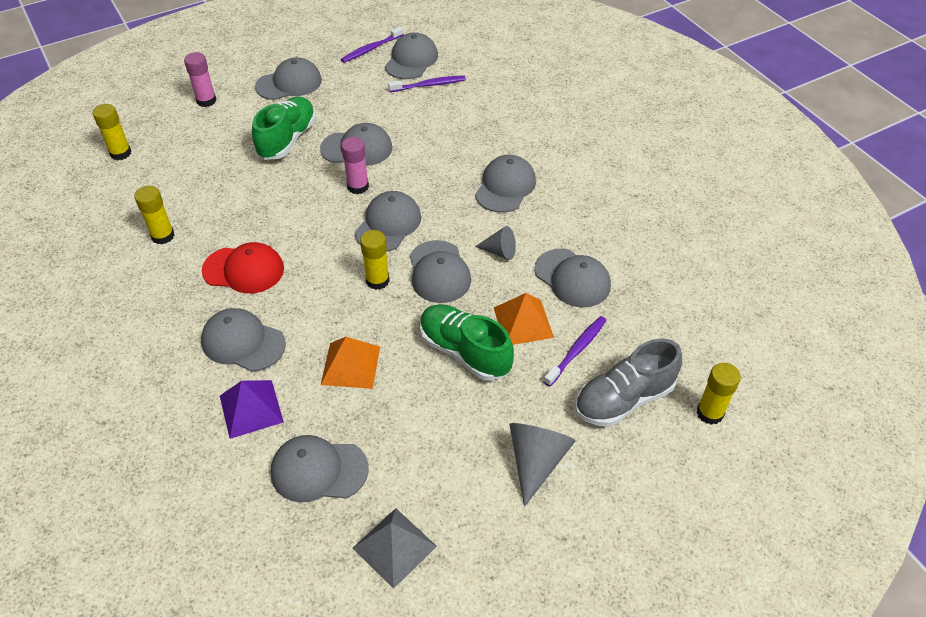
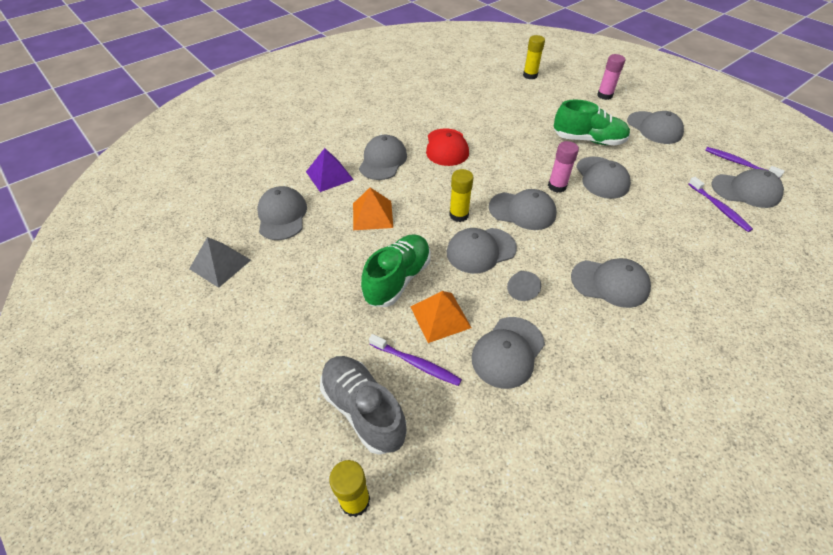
camera: 80 degrees right, 0 degrees up
yellow glue stick [134,186,175,244] -> none
grey cone [509,423,576,507] -> none

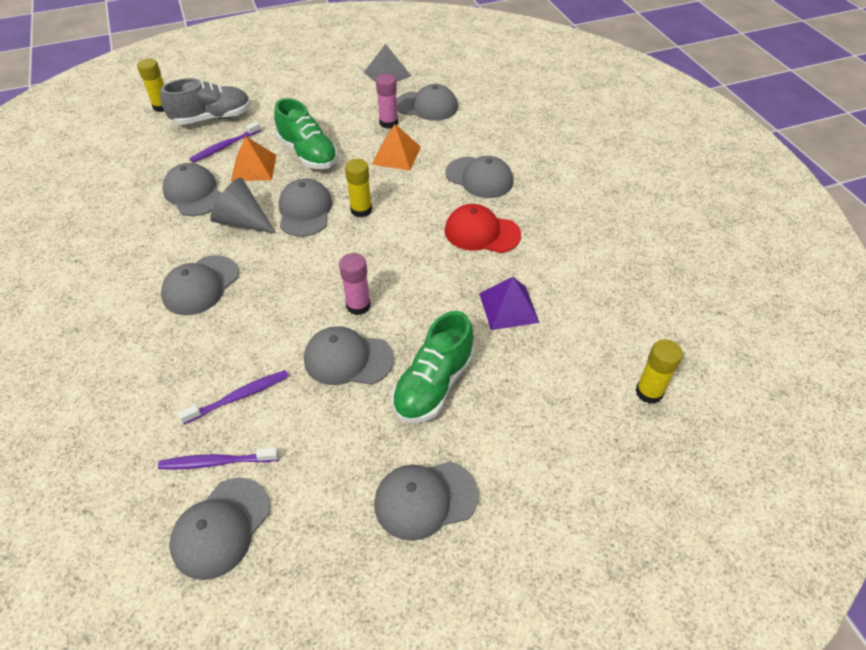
camera: 110 degrees right, 0 degrees up
purple pyramid [306,148,354,192] -> purple pyramid moved to [479,277,540,330]
grey cap [489,189,556,230] -> none
grey cone [507,271,541,301] -> grey cone [210,178,276,234], size x1.64
pink glue stick [597,54,625,100] -> pink glue stick moved to [376,74,398,129]
purple toothbrush [705,147,785,178] -> purple toothbrush moved to [178,370,289,424]

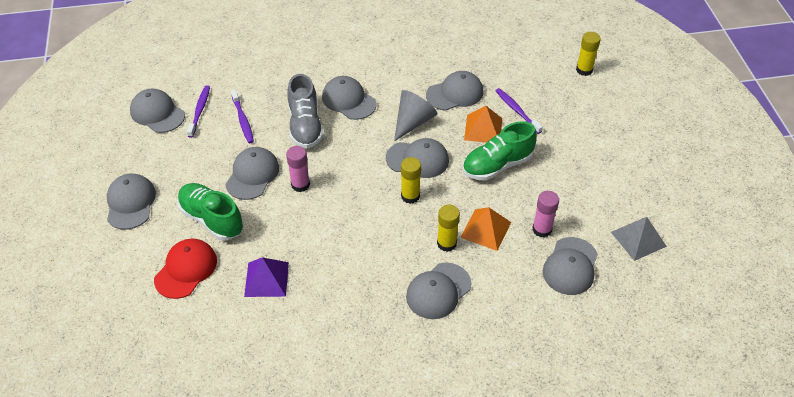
camera: 100 degrees right, 0 degrees up
grey shoe [160,78,251,125] -> grey shoe moved to [288,74,324,148]
red cap [445,204,521,253] -> red cap moved to [154,239,217,299]
yellow glue stick [635,339,683,404] -> yellow glue stick moved to [437,205,460,252]

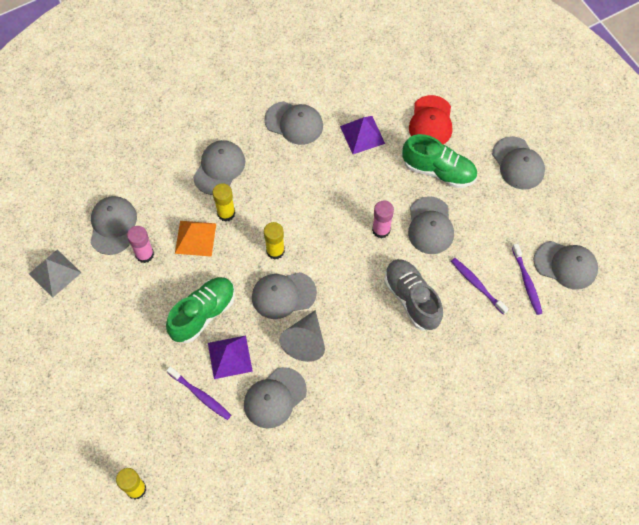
camera: 160 degrees right, 15 degrees up
grey cap [322,76,377,120] -> grey cap moved to [265,101,323,145]
orange pyramid [464,106,502,143] -> purple pyramid [208,335,253,379]

